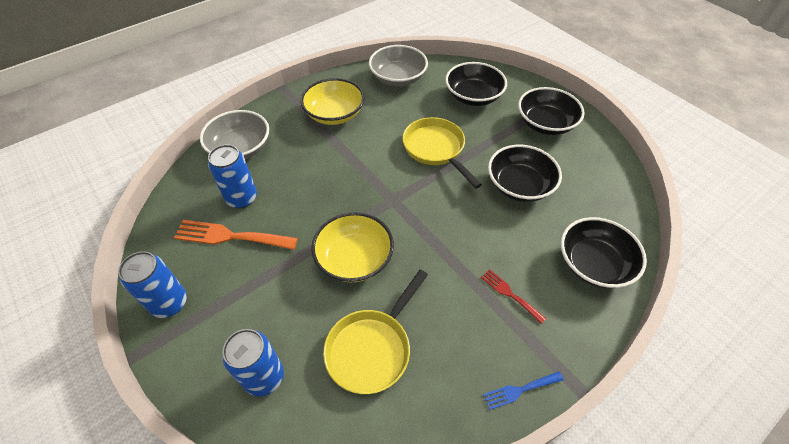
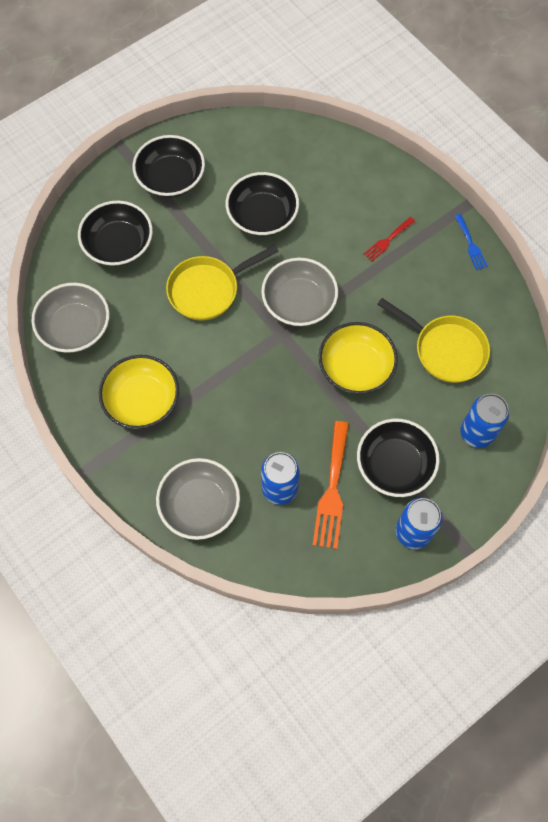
camera: 90 degrees left, 15 degrees up
black bowl [561,217,647,288] -> black bowl moved to [357,419,440,497]
none -> grey bowl [261,258,338,326]

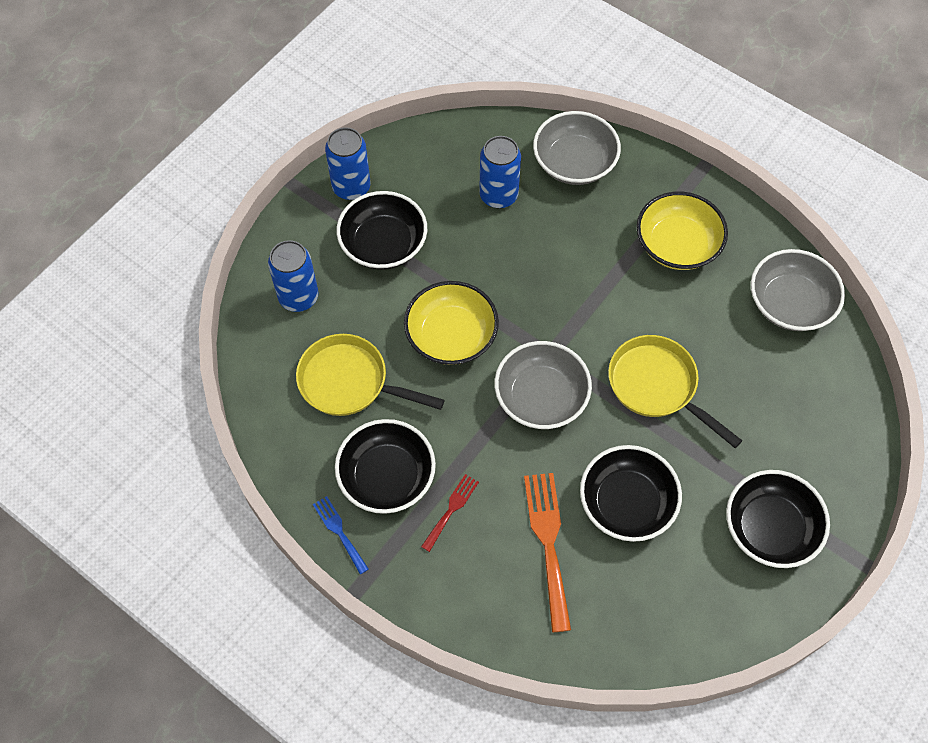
camera: 165 degrees right, 5 degrees down
black bowl [78,201,153,266] -> black bowl moved to [335,419,436,514]
yellow pan [166,245,279,321] -> yellow pan turned 90 degrees counterclockwise [608,335,743,448]
orange fork [313,421,349,549] -> orange fork moved to [524,473,571,632]

